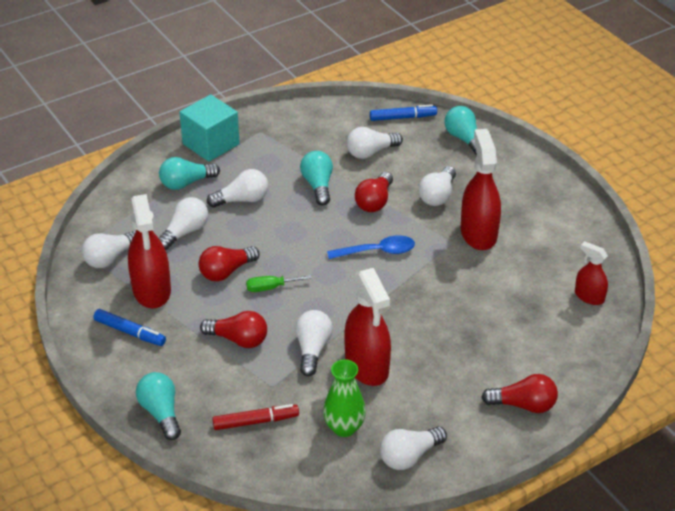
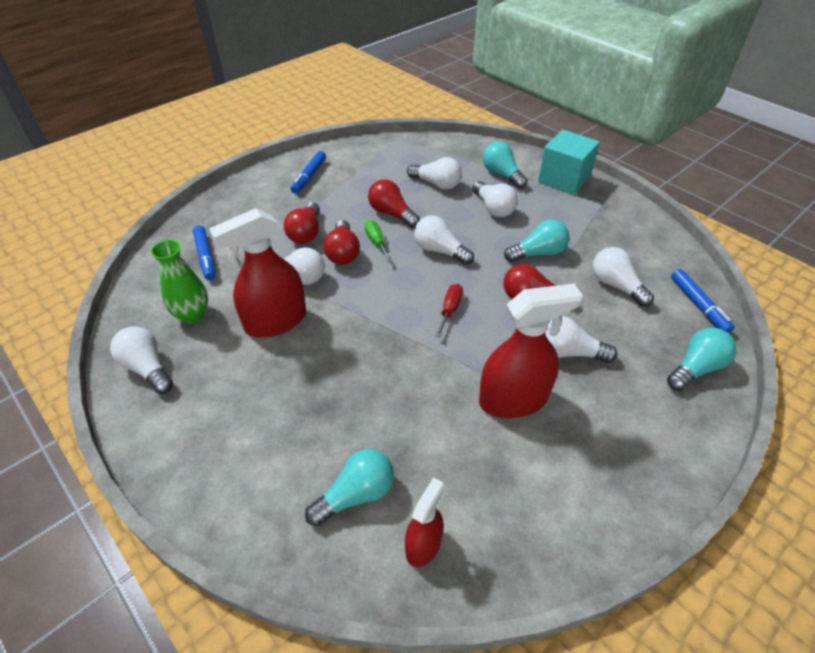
camera: 80 degrees right, 5 degrees up
white light bulb [82,231,136,268] -> white light bulb moved to [414,215,474,265]
red spray bottle [128,194,171,308] -> none
turquoise light bulb [136,372,181,440] -> turquoise light bulb moved to [305,449,394,527]
red marker [212,404,299,430] -> blue marker [193,225,216,280]
blue spoon [327,235,415,259] -> red screwdriver [435,284,463,337]
red light bulb [481,374,558,413] -> red light bulb moved to [324,220,360,265]

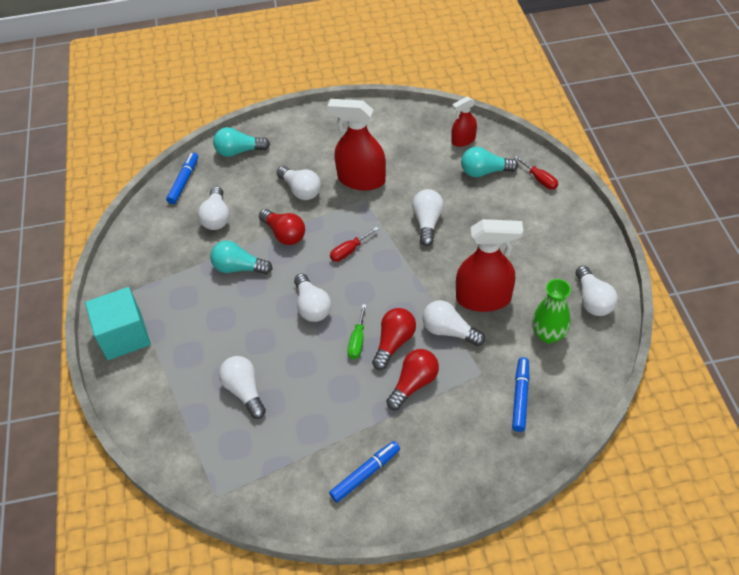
camera: 145 degrees left, 5 degrees up
red light bulb [368,179,420,228] -> none
white light bulb [472,181,518,217] -> white light bulb moved to [412,189,444,246]
turquoise light bulb [483,142,527,189] -> none
none -> red screwdriver [514,156,558,190]

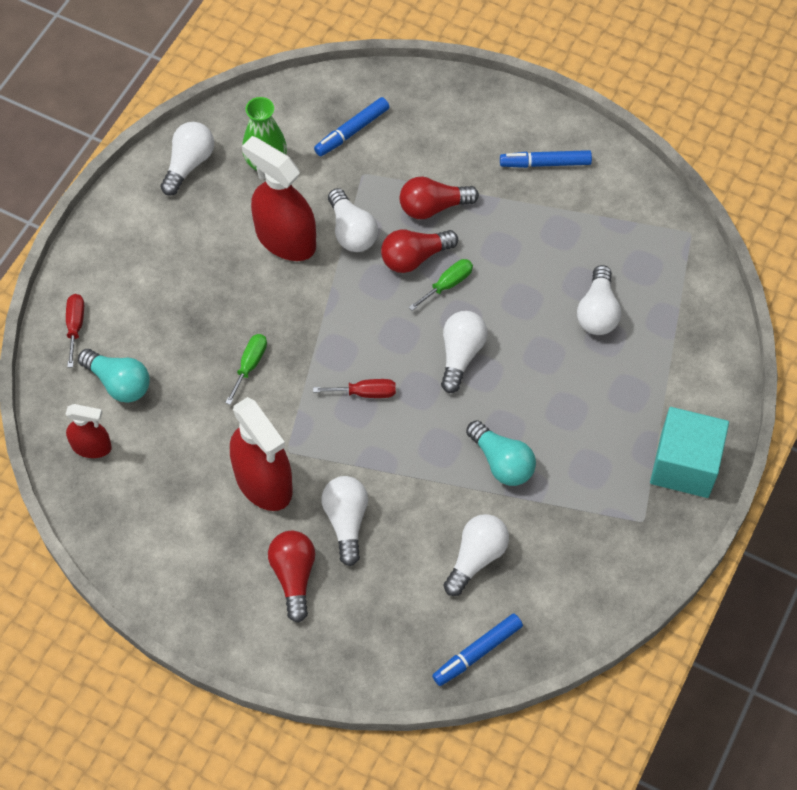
camera: 145 degrees left, 10 degrees up
turquoise light bulb [213,127,270,157] -> none
red light bulb [259,209,305,245] -> red light bulb moved to [268,531,315,623]
white light bulb [412,189,444,246] -> green screwdriver [225,334,267,405]

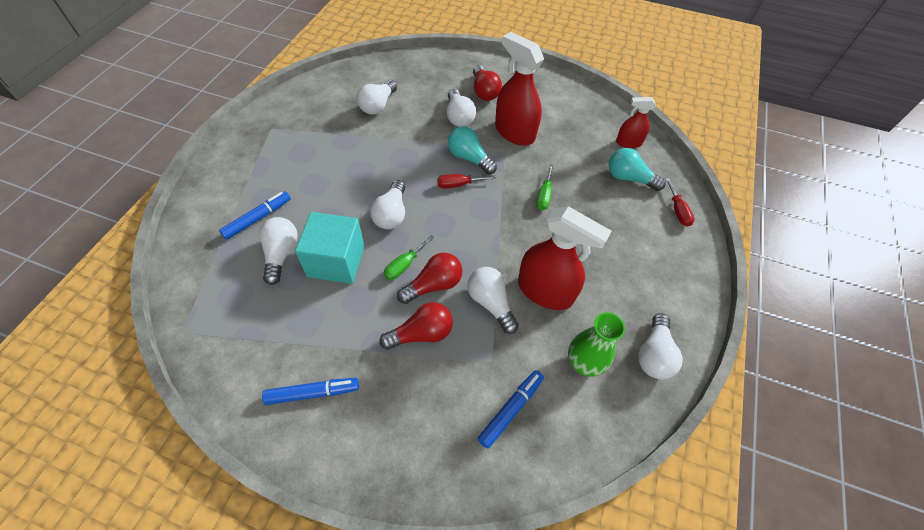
camera: 170 degrees right, 5 degrees down
blue marker [432,613,523,686] -> blue marker moved to [219,191,291,240]
turquoise light bulb [466,420,536,486] -> turquoise light bulb moved to [448,126,497,174]
turquoise cube [650,407,729,498] -> turquoise cube moved to [295,212,365,284]

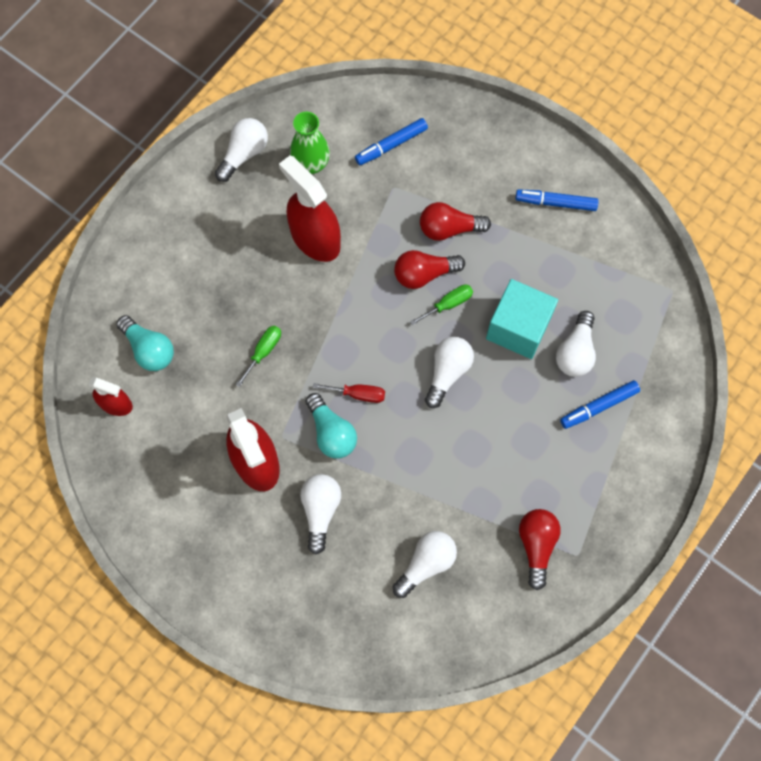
camera: 160 degrees left, 15 degrees up
white light bulb [467,267,519,334] -> none
red light bulb [473,65,502,101] -> red light bulb moved to [519,509,561,590]
red screwdriver [665,178,695,227] -> none

